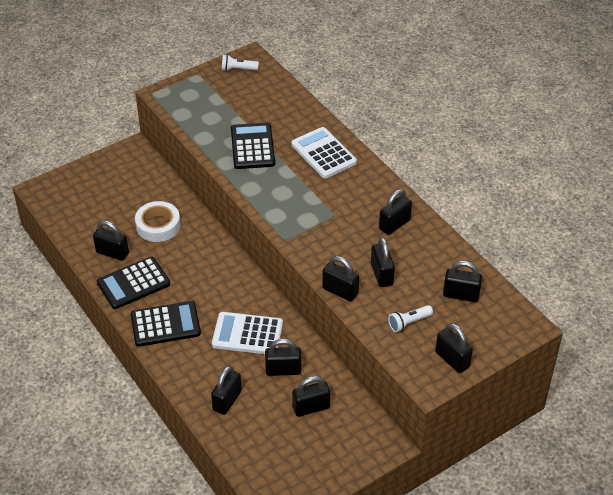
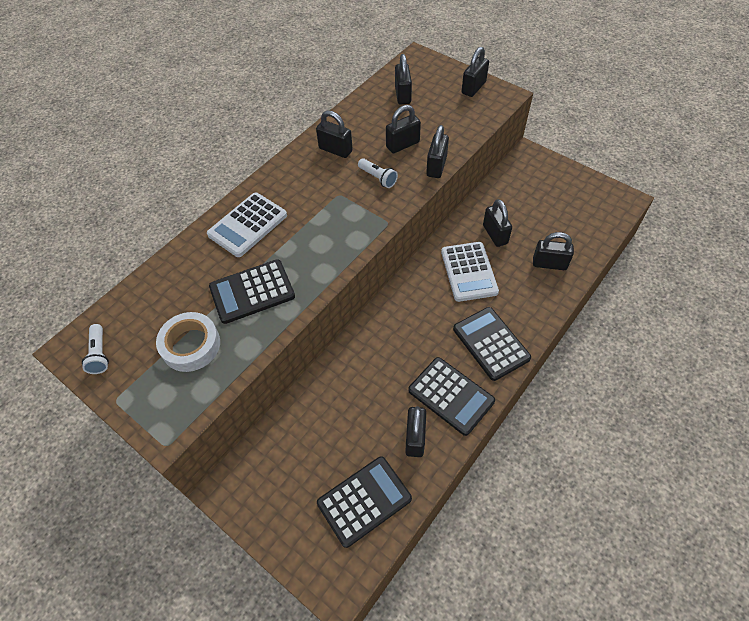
camera: 105 degrees left, 10 degrees up
white tape [135,201,181,242] -> white tape moved to [156,312,220,372]
black padlock [292,376,330,417] -> none
white flashlight [388,305,433,332] -> white flashlight moved to [358,158,398,188]
none -> black calculator [317,456,412,548]

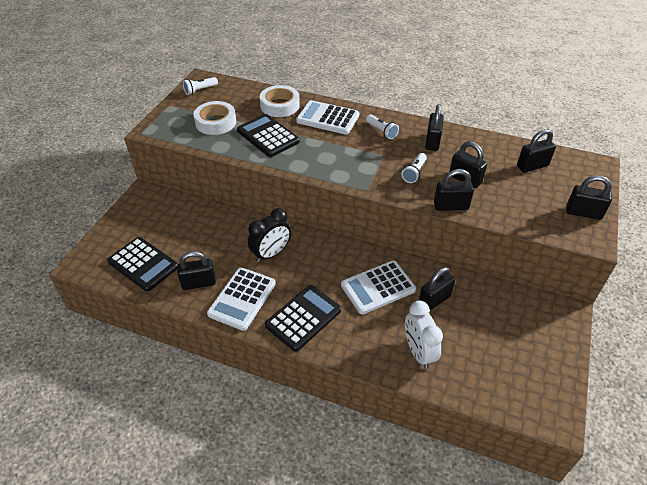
camera: 70 degrees right, 10 degrees down
black calculator [408,357,495,436] -> white calculator [207,267,276,331]
black padlock [533,232,574,270] -> white clock [405,301,443,369]
none -> black clock [248,208,291,262]
none -> white tape [260,85,300,117]
none -> white flashlight [366,115,399,139]

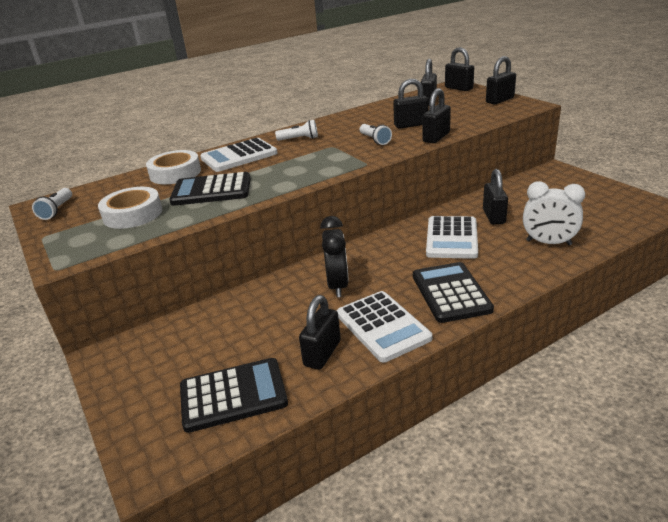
camera: 50 degrees left, 15 degrees down
black padlock [425,104,444,151] -> black padlock moved to [445,47,474,91]

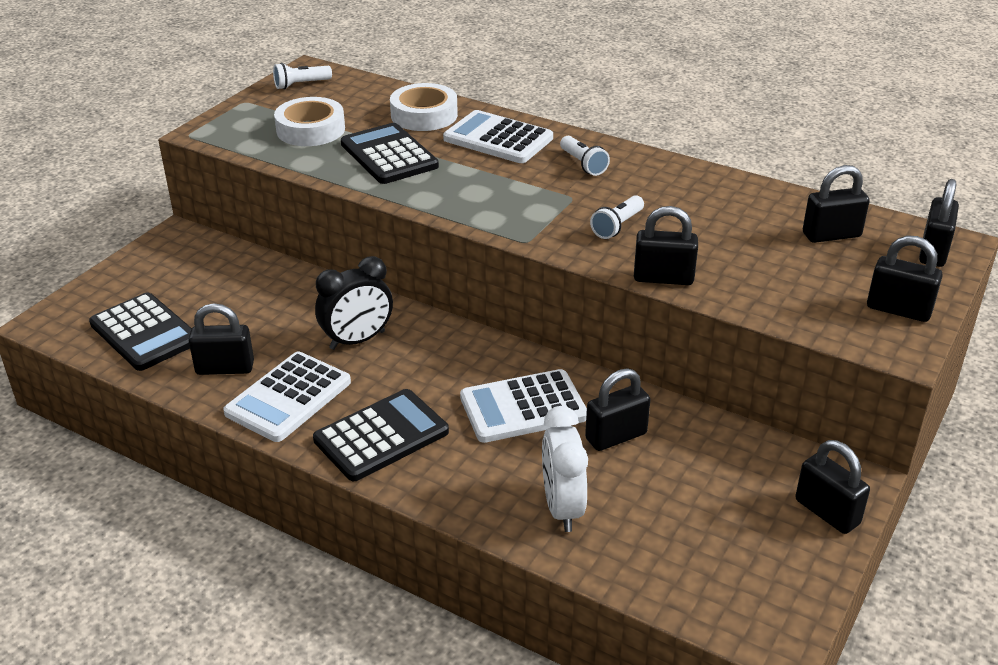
camera: 60 degrees right, 5 degrees up
black padlock [393,79,429,129] -> black padlock moved to [795,440,870,534]

